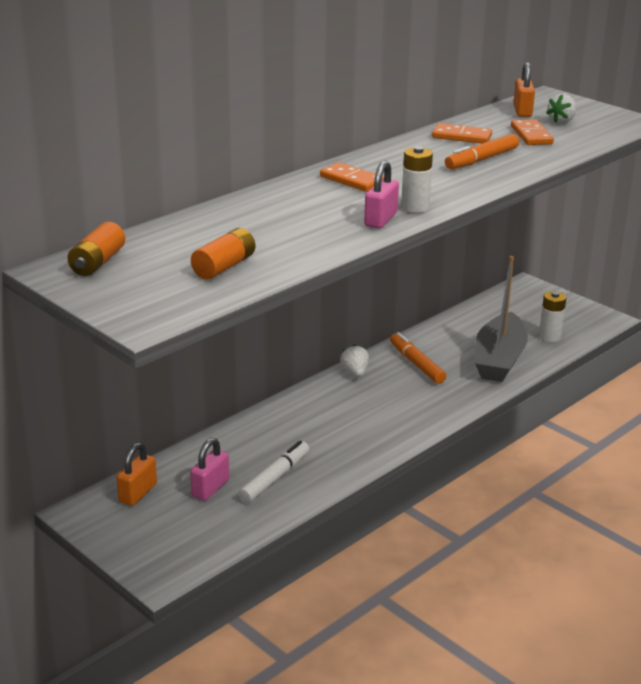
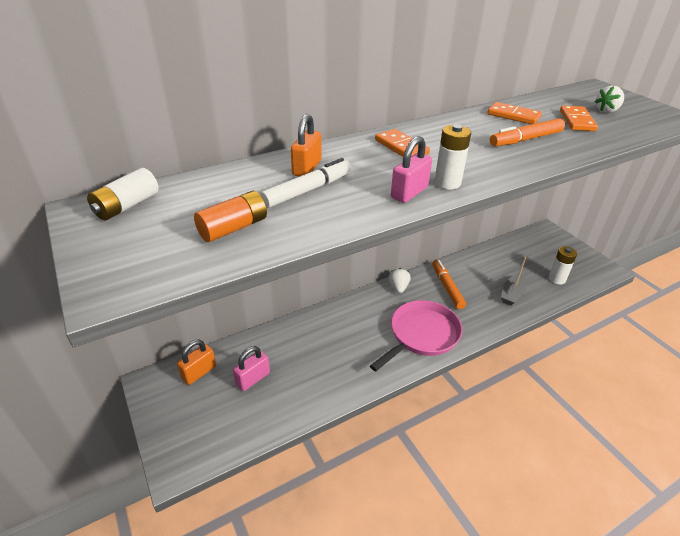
camera: 15 degrees right, 10 degrees up
orange battery [67,222,125,276] -> white battery [87,168,159,220]
white marker [238,440,309,503] -> white marker moved to [260,158,352,208]
grey boat [475,256,528,382] -> grey boat [501,257,526,306], size x0.53
orange padlock [513,62,535,117] -> orange padlock moved to [291,114,322,177]
none -> pink pan [370,300,462,371]

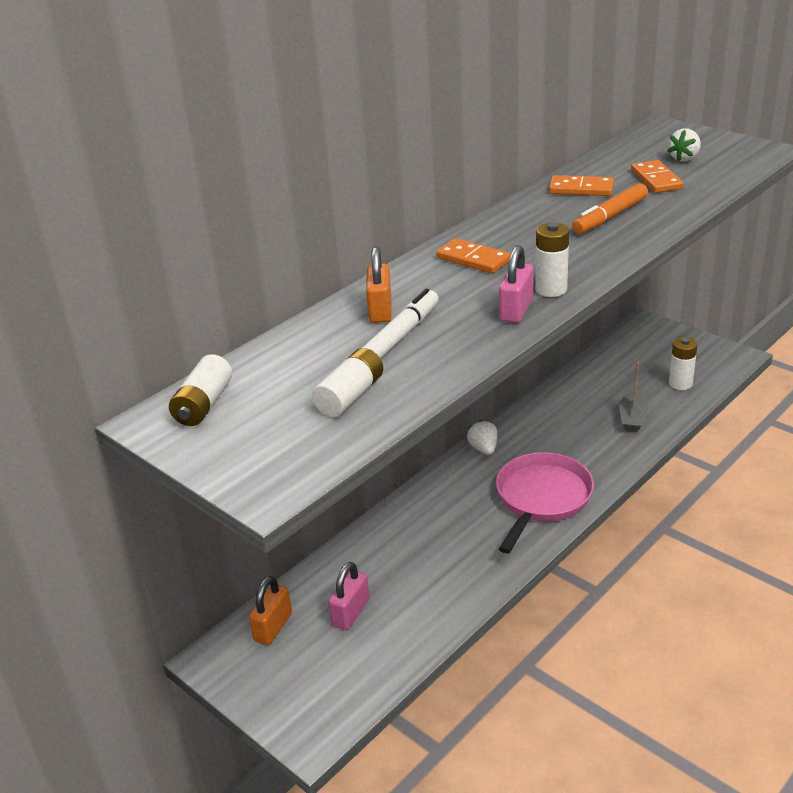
camera: 15 degrees left, 5 degrees down
orange battery [194,191,267,242] -> white battery [312,348,383,417]
orange marker [432,260,466,309] -> none

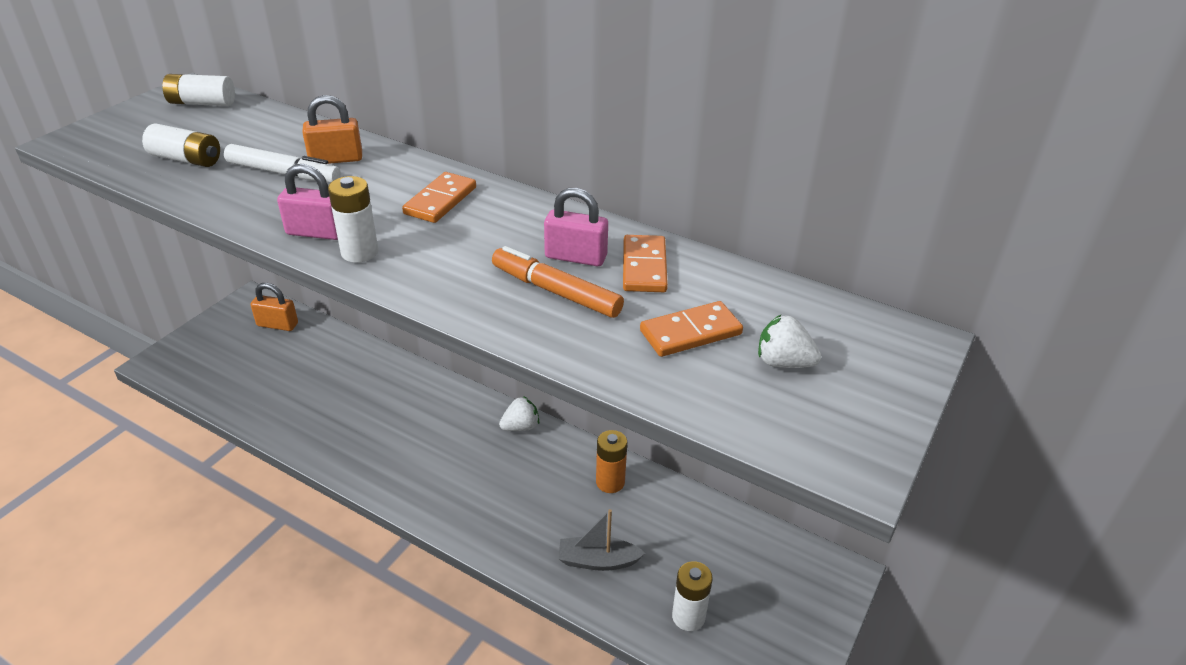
camera: 75 degrees right, 5 degrees up
pink padlock [328,562,370,630] -> pink padlock moved to [544,188,608,266]
pink pan [496,452,594,554] -> none
none -> orange battery [596,430,627,493]

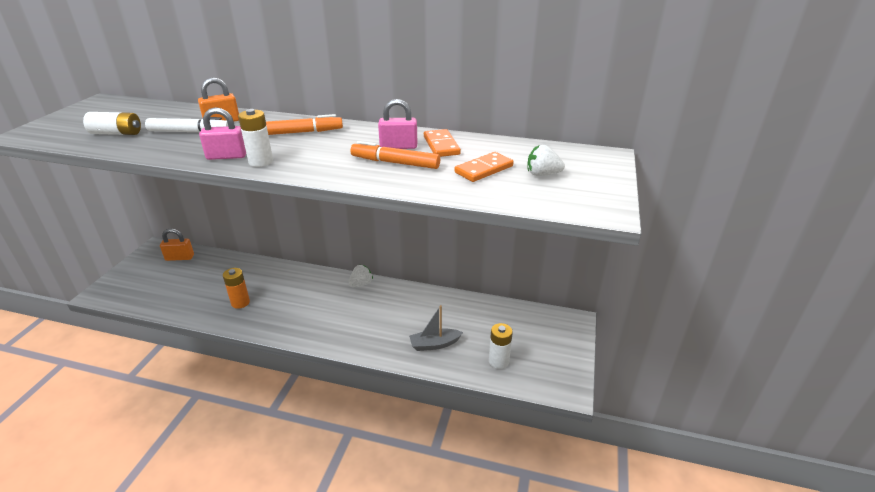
camera: 15 degrees left, 5 degrees down
white battery [162,74,235,106] -> none
orange domino [402,172,476,223] -> orange marker [266,114,343,135]
orange battery [596,430,627,493] -> orange battery moved to [223,268,250,309]

